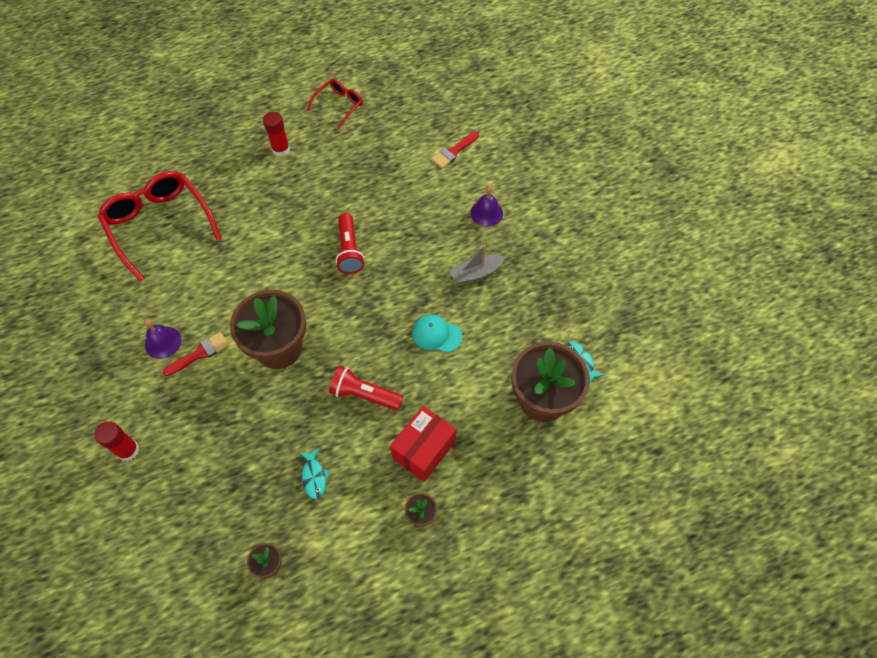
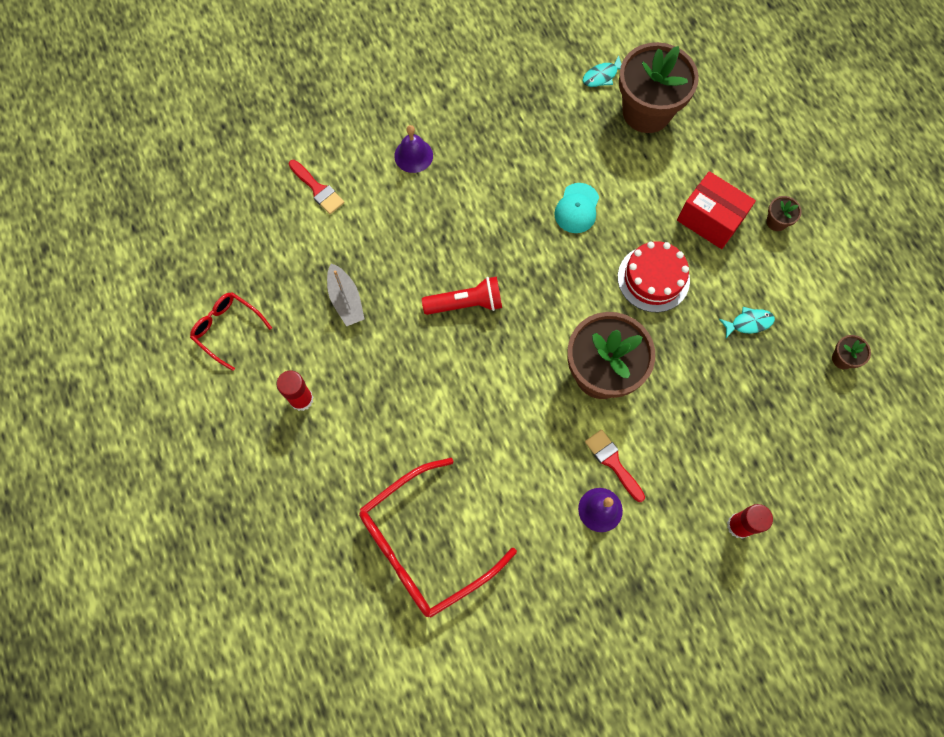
camera: 90 degrees left, 10 degrees up
red flashlight [329,366,403,411] -> red cake [618,241,690,312]
grey boat [449,245,506,284] -> grey boat moved to [327,263,365,327]

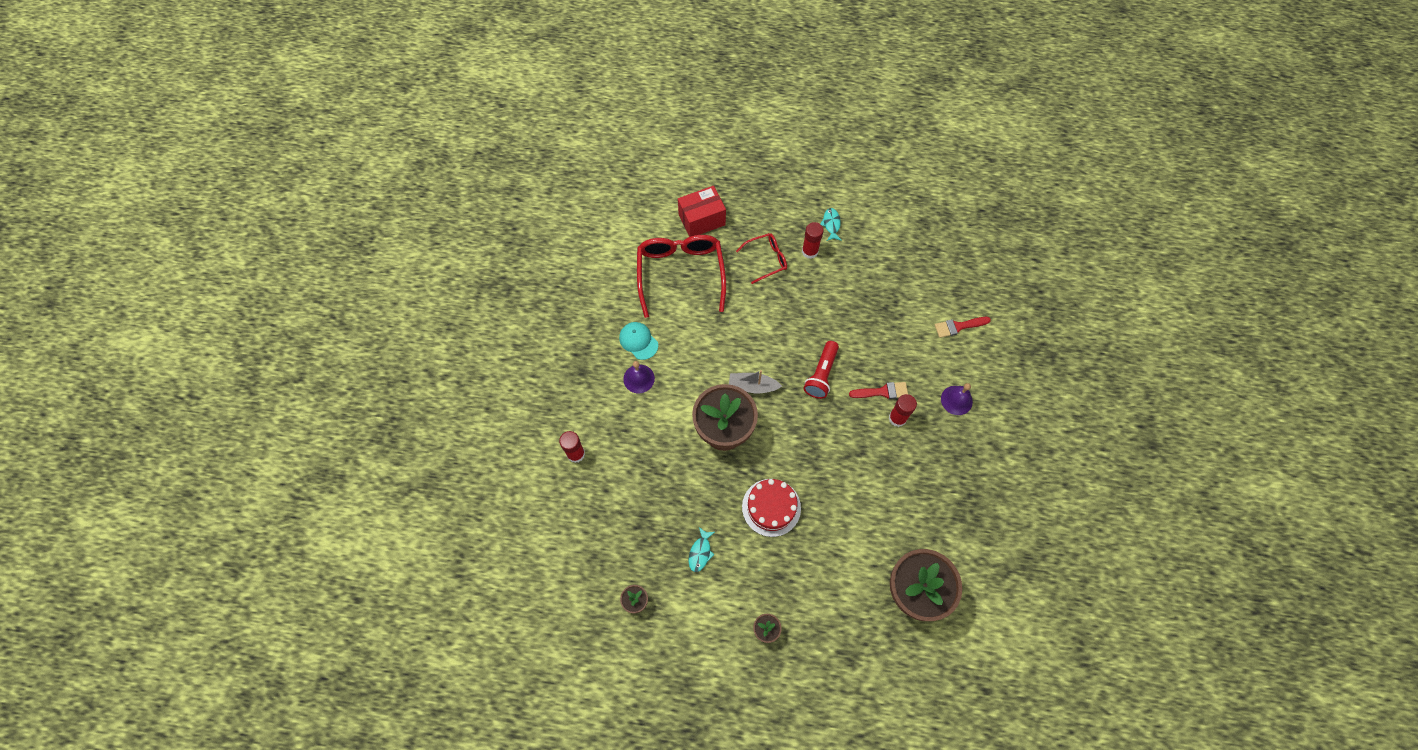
camera: 120 degrees right, 5 degrees down
red glasses [190,292,272,371] -> red glasses moved to [736,233,787,284]
grey boat [327,263,365,327] -> grey boat moved to [729,370,782,393]
turquoise cap [554,183,599,233] -> turquoise cap moved to [619,322,658,360]
turquoise fish [583,55,621,87] -> turquoise fish moved to [821,208,842,241]
red brush [585,430,645,502] -> red brush moved to [849,382,908,399]
red box [677,171,756,249] -> red box moved to [678,186,726,237]
none -> red glue stick [889,394,917,427]

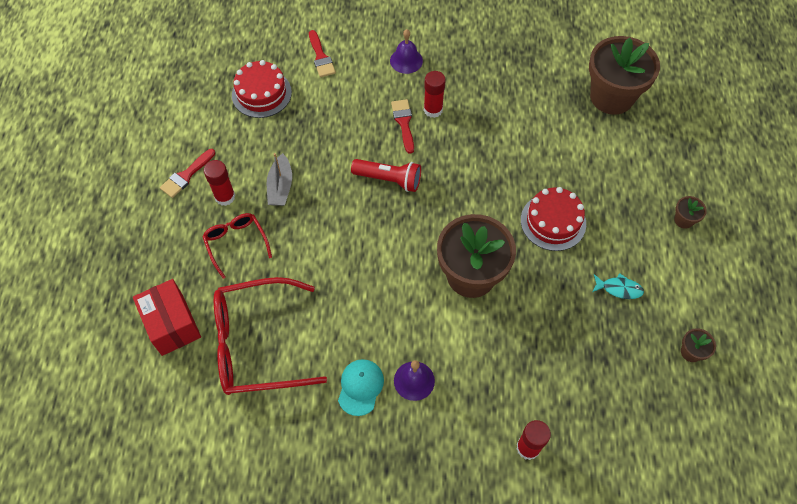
camera: 95 degrees left, 5 degrees down
turquoise cap [619,322,658,360] -> turquoise cap turned 150 degrees clockwise [338,359,384,416]
grey boat [729,370,782,393] -> grey boat moved to [267,153,292,206]
turquoise fish [821,208,842,241] -> red brush [160,149,215,198]
none -> red cake [232,60,292,118]

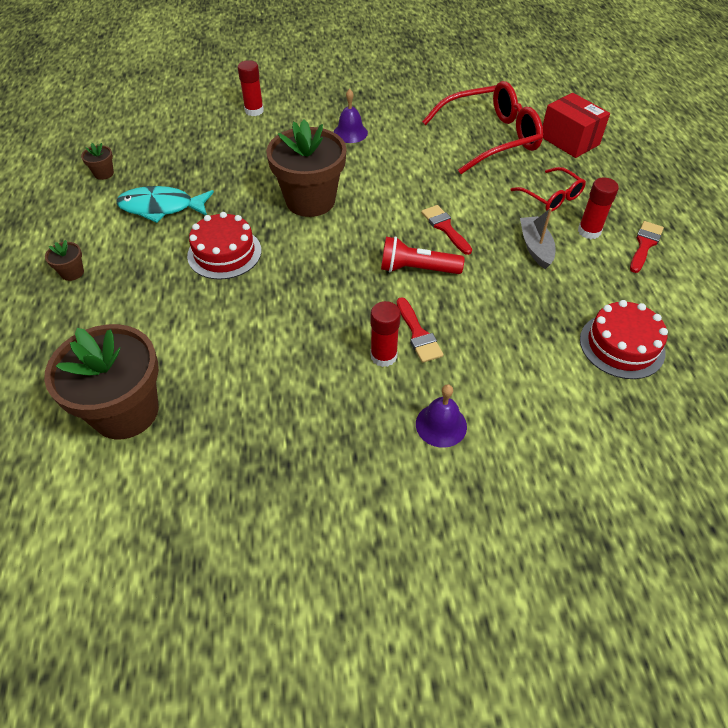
camera: 170 degrees right, 10 degrees down
red brush [309,30,336,77] -> red brush moved to [421,205,472,255]
turquoise cap [338,359,384,416] -> none
turquoise fish [592,273,644,299] -> turquoise fish [116,186,214,223], size x1.84

